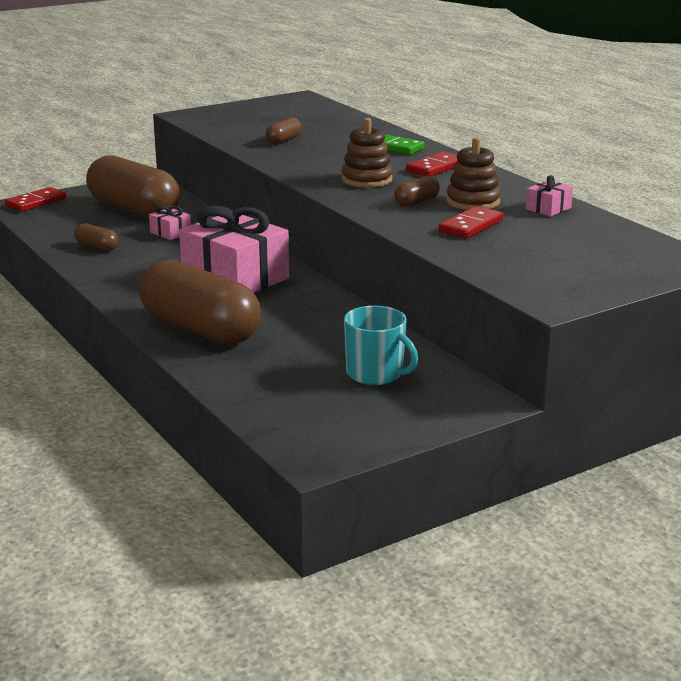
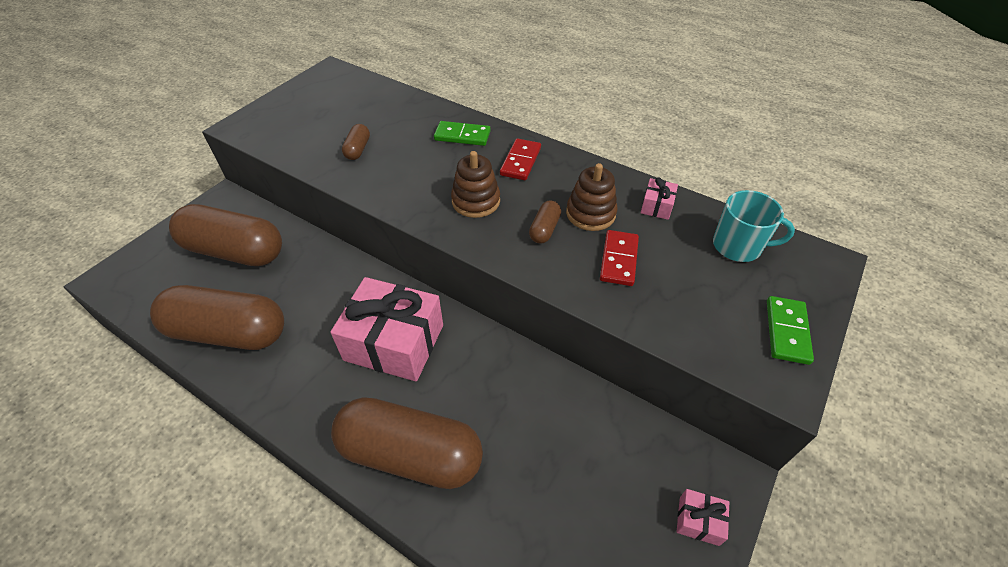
camera: 25 degrees left, 25 degrees up
red domino [5,187,66,212] -> none
brown capsule [74,223,118,251] -> brown capsule [150,285,284,350], size x2.43
pink gift [149,205,191,240] -> pink gift moved to [676,489,729,546]
turquoise mug [344,306,418,385] -> turquoise mug moved to [713,190,795,262]
none -> green domino [767,296,814,365]

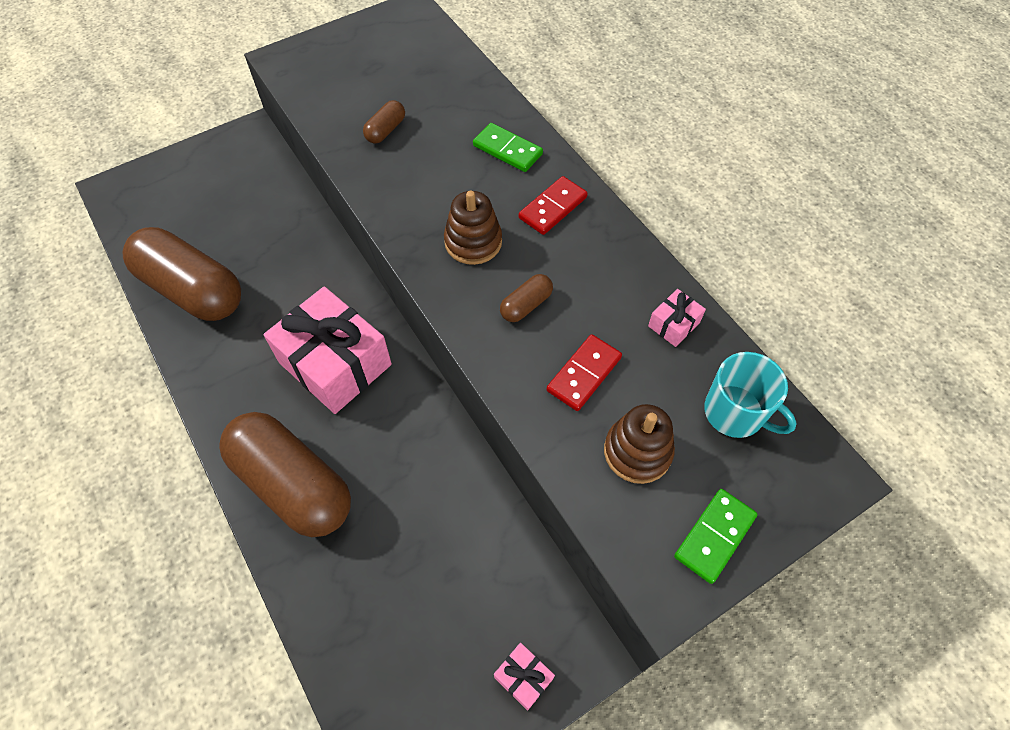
camera: 25 degrees right, 10 degrees up
brown capsule [169,204,282,266] -> none
brown stacking toy [566,163,618,231] -> brown stacking toy moved to [604,404,675,484]

